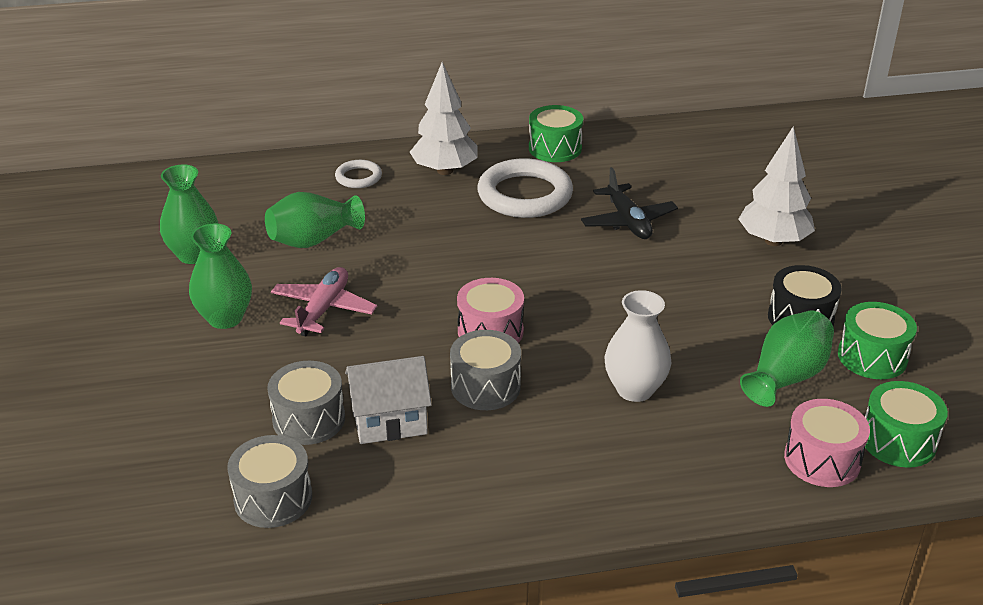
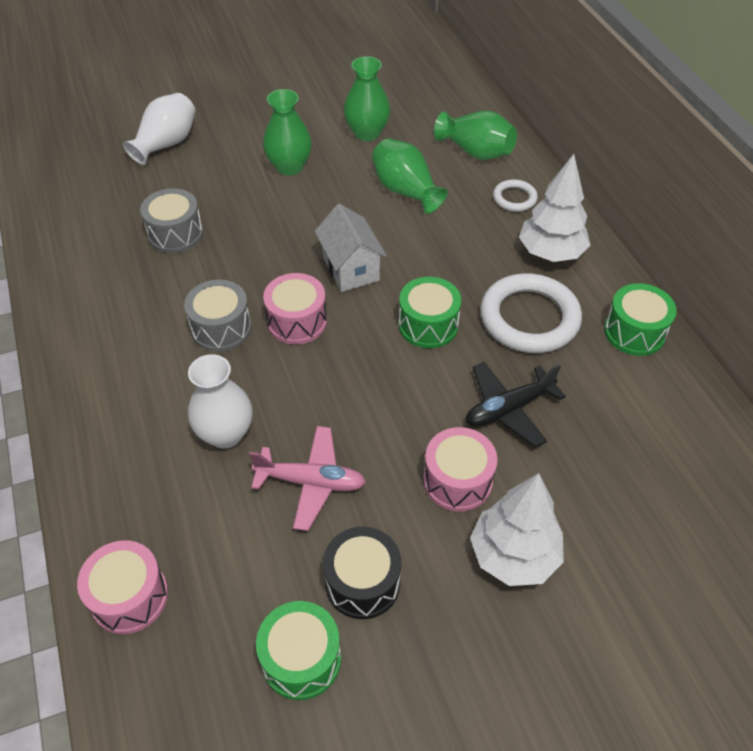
camera: 80 degrees right, 15 degrees up
grey drum [227,435,312,528] -> none
pink plane [271,267,377,336] -> pink plane moved to [249,426,366,531]
white house [345,356,432,444] -> white house moved to [315,204,387,292]
green vase [740,310,834,407] -> green vase moved to [434,111,517,160]
green drum [865,381,948,468] -> green drum moved to [399,277,461,348]
none -> white vase [123,93,196,165]
none -> pink drum [423,427,498,512]

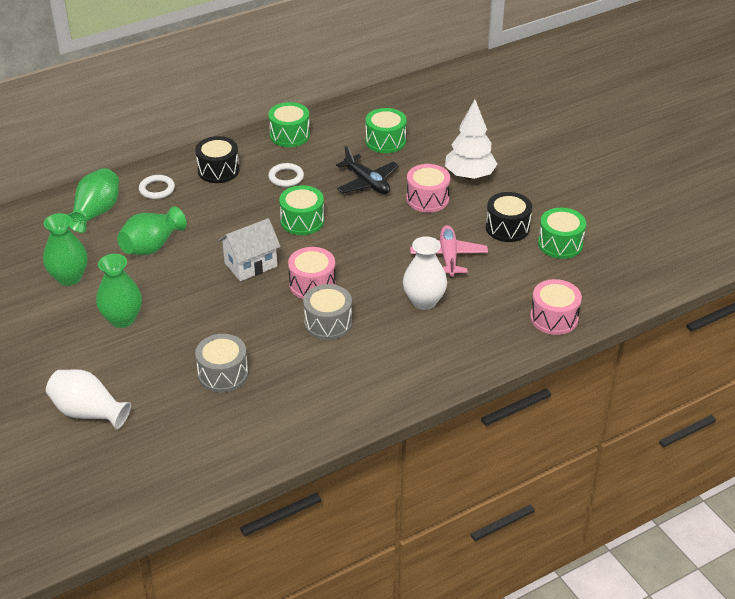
camera: 100 degrees left, 10 degrees down
white ring [480,273,582,353] -> white ring [268,163,304,187], size x0.50
white tree [519,154,590,262] -> black drum [195,136,240,183]
none -> green drum [365,108,407,153]

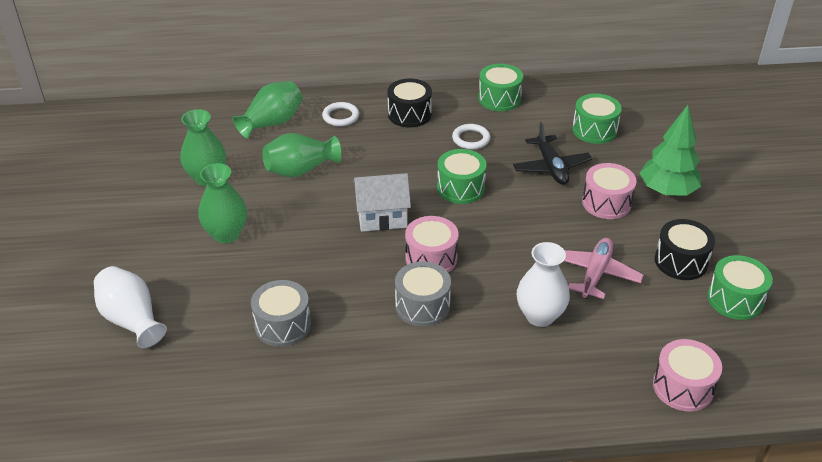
camera: 25 degrees right, 0 degrees up
white tree [445,100,497,180] -> green tree [640,105,701,196]

